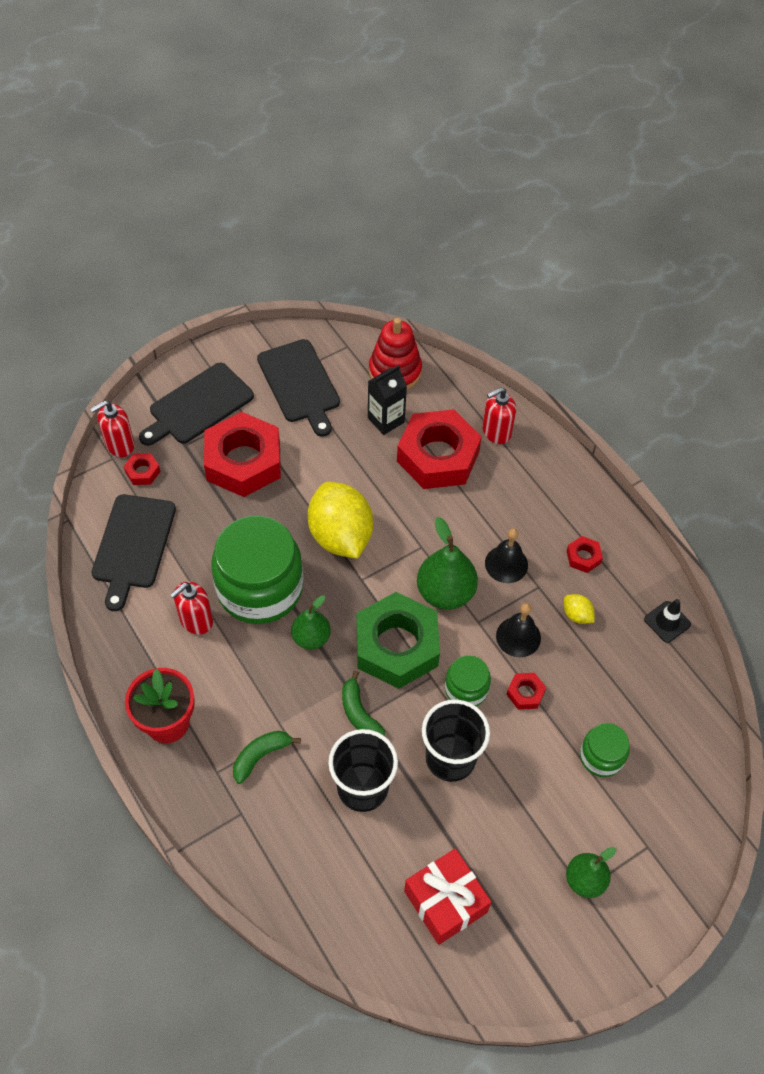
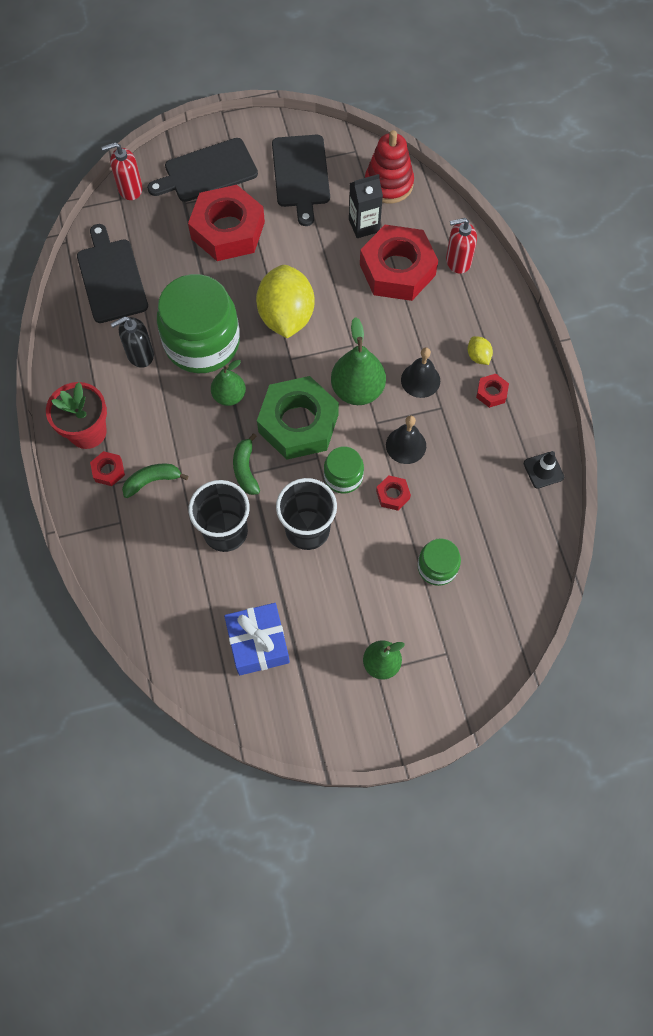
camera: 20 degrees right, 10 degrees up
black cutting board [92,494,176,611] -> black cutting board turned 135 degrees clockwise [77,224,148,323]
red nut [124,453,160,485] -> red nut moved to [90,451,125,486]
red soap dispenser [170,582,213,635] -> black soap dispenser [111,316,154,368]
red gift [404,848,491,945] -> blue gift [224,603,290,676]
yellow lemon [564,594,595,624] -> yellow lemon moved to [468,336,493,365]

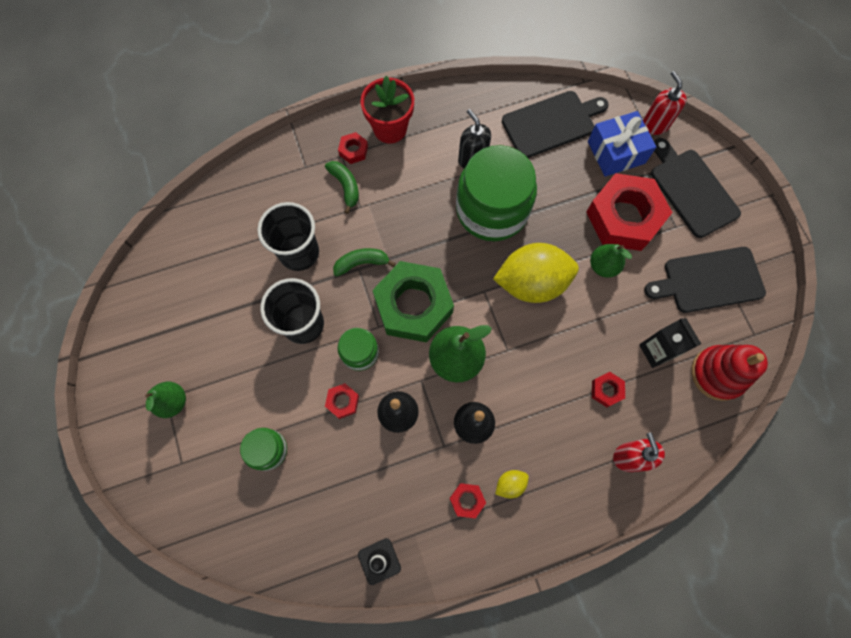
camera: 85 degrees right, 5 degrees up
green pear [211,360,246,406] -> green pear moved to [590,244,632,278]
blue gift [224,603,290,676] -> blue gift moved to [588,111,656,177]
red nut [360,225,438,301] -> red nut [592,372,625,407], size x0.41

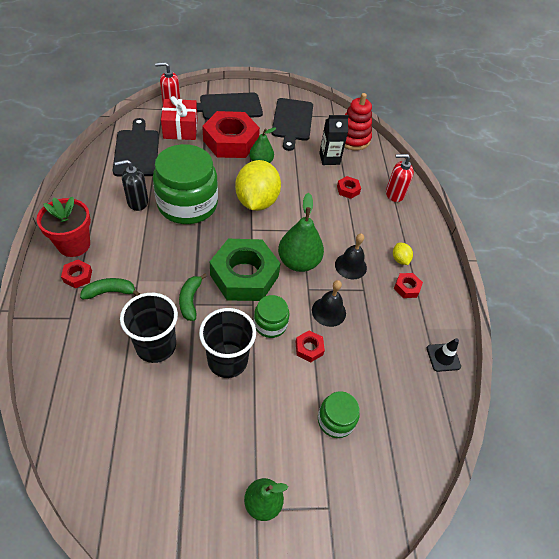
camera: 80 degrees left, 20 degrees down
blue gift [588,111,656,177] -> red gift [161,96,197,140]

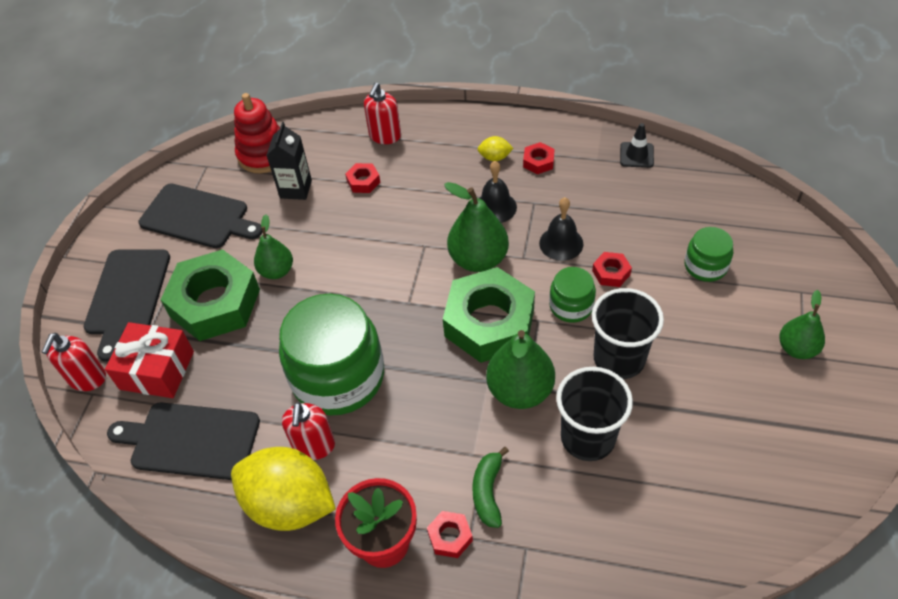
camera: 65 degrees left, 0 degrees up
black soap dispenser [115,160,148,211] -> red soap dispenser [282,402,335,460]
green banana [179,274,207,321] -> green pear [486,330,555,409]
red nut [202,111,260,158] -> green nut [161,249,260,341]
yellow lemon [235,160,281,211] -> yellow lemon moved to [231,447,336,531]

